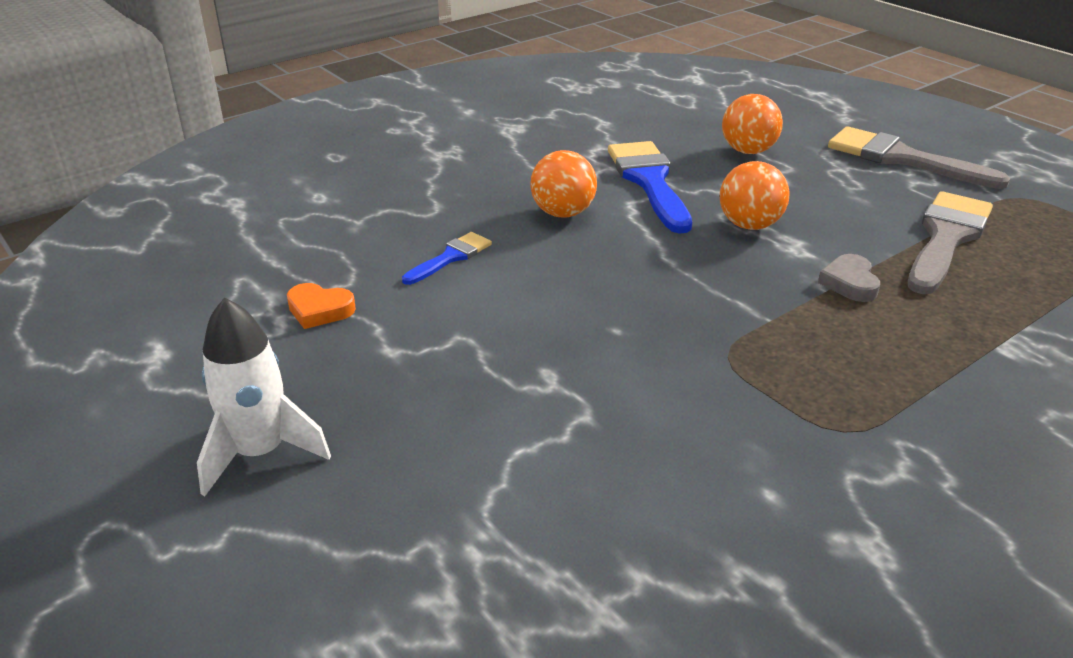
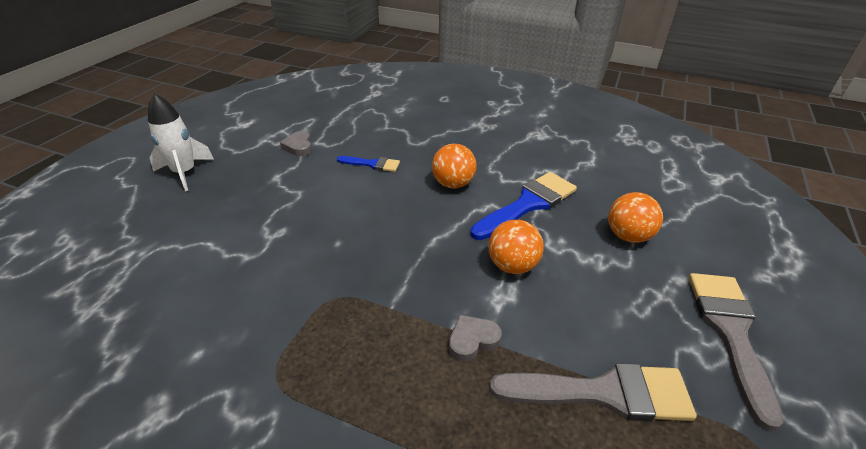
camera: 60 degrees right, 5 degrees up
orange heart [287,283,356,329] -> grey heart [280,131,312,156]

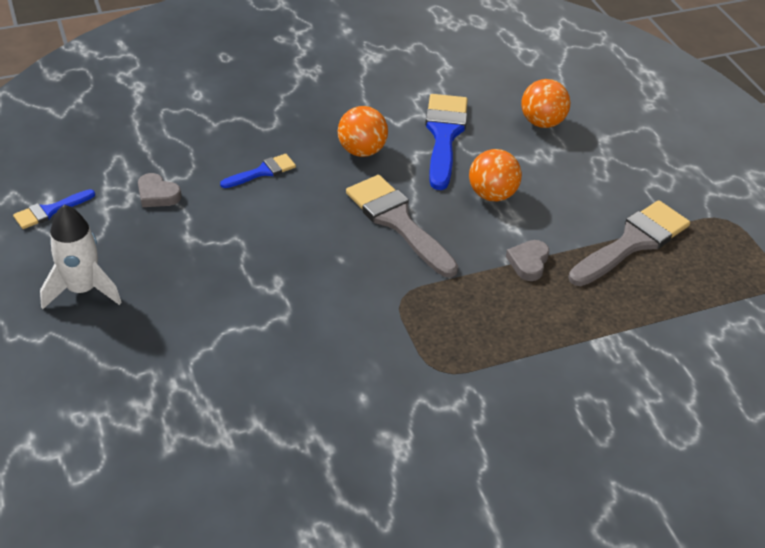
camera: 45 degrees left, 5 degrees up
grey brush [689,273,784,431] -> grey brush moved to [346,175,458,278]
none -> blue brush [13,189,95,229]

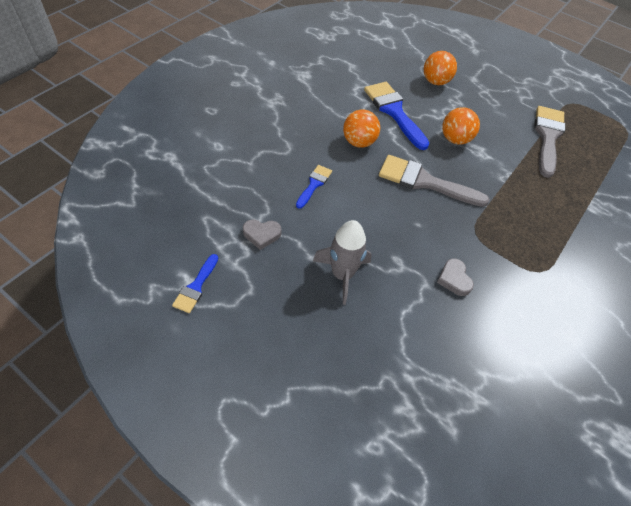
camera: 35 degrees left, 10 degrees up
white rocket [40,205,122,309] -> none
grey heart [506,240,549,281] -> grey heart moved to [437,258,474,296]
none -> grey rocket [313,220,372,305]

